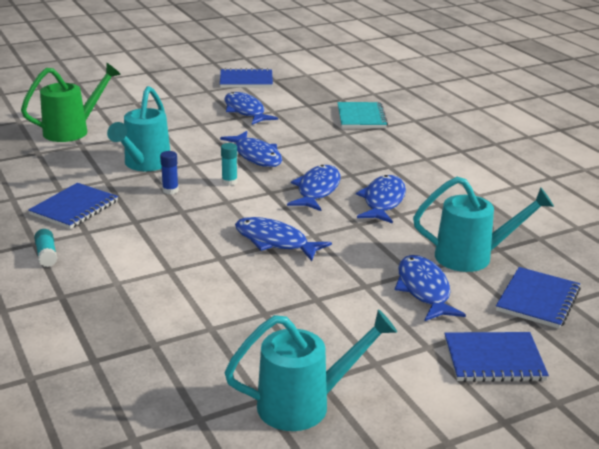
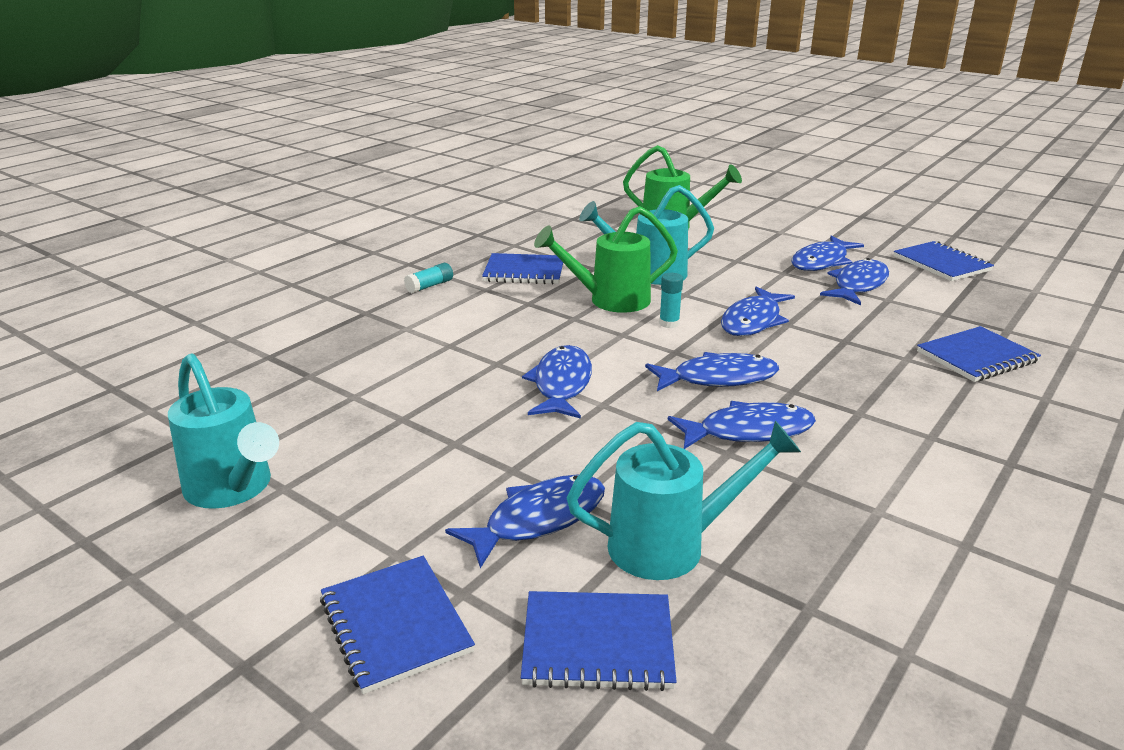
camera: 65 degrees right, 0 degrees up
blue glue stick [160,151,179,194] -> green watering can [534,206,678,313]
turquoise notebook [337,102,388,128] -> blue notebook [917,326,1041,382]
turquoise watering can [413,177,554,272] -> turquoise watering can turned 75 degrees counterclockwise [566,421,801,580]
none -> blue fish [791,236,864,271]

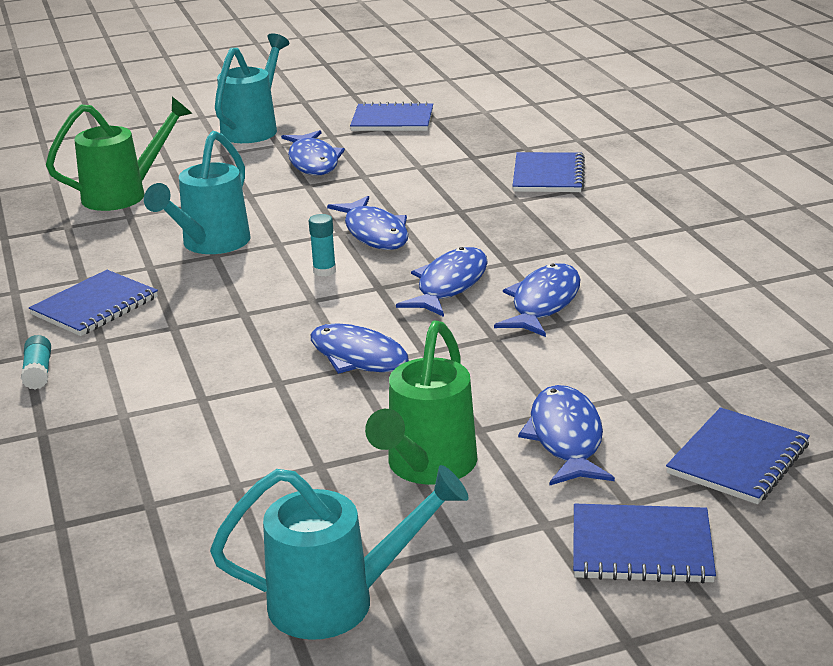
camera: 55 degrees left, 0 degrees up
green watering can [534,206,678,313] -> green watering can moved to [365,320,477,485]
turquoise watering can [566,421,801,580] -> turquoise watering can moved to [215,33,289,143]
blue fish [820,258,889,305] -> none

